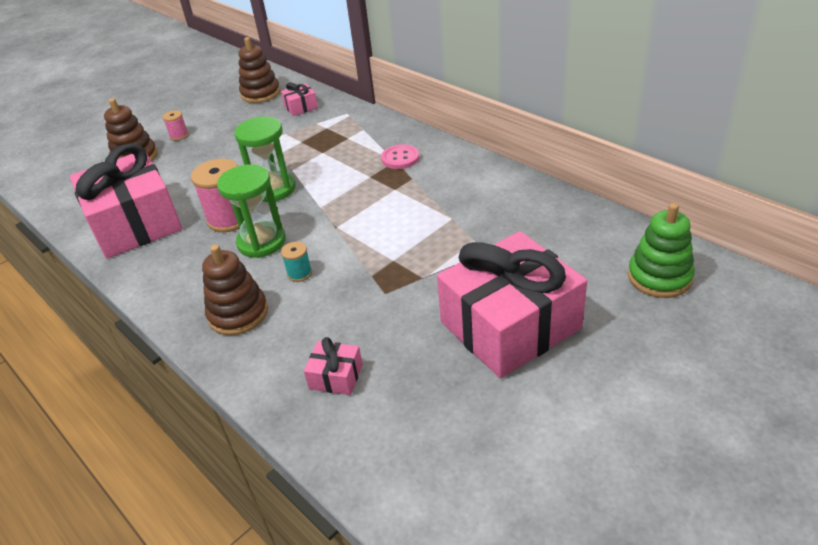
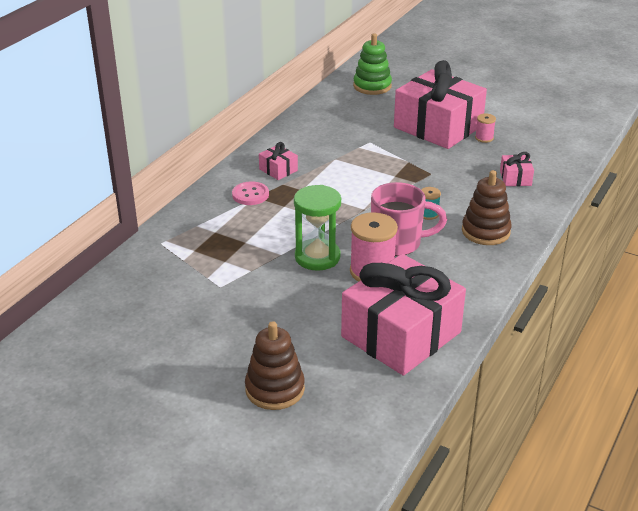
camera: 110 degrees left, 5 degrees down
pink spool [162,110,189,141] -> pink spool moved to [475,113,496,143]
green hourglass [217,164,286,258] -> pink mug [371,182,447,256]
brown stacking toy [238,37,280,103] -> none
pink gift [281,82,318,116] -> pink gift moved to [259,142,298,180]

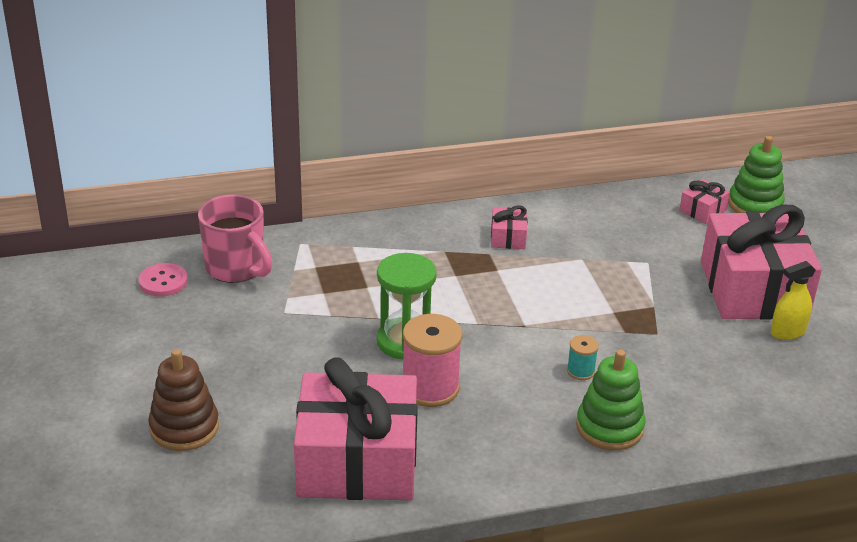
camera: 45 degrees right, 0 degrees up
pink button [232,181,269,205] -> pink button moved to [139,263,188,296]
pink mug [371,182,447,256] -> pink mug moved to [198,195,272,283]
brown stacking toy [462,170,511,245] -> green stacking toy [576,350,646,450]
pink spool [475,113,496,143] -> yellow spray bottle [770,261,816,340]
pink gift [500,152,534,186] -> pink gift moved to [679,179,730,224]

